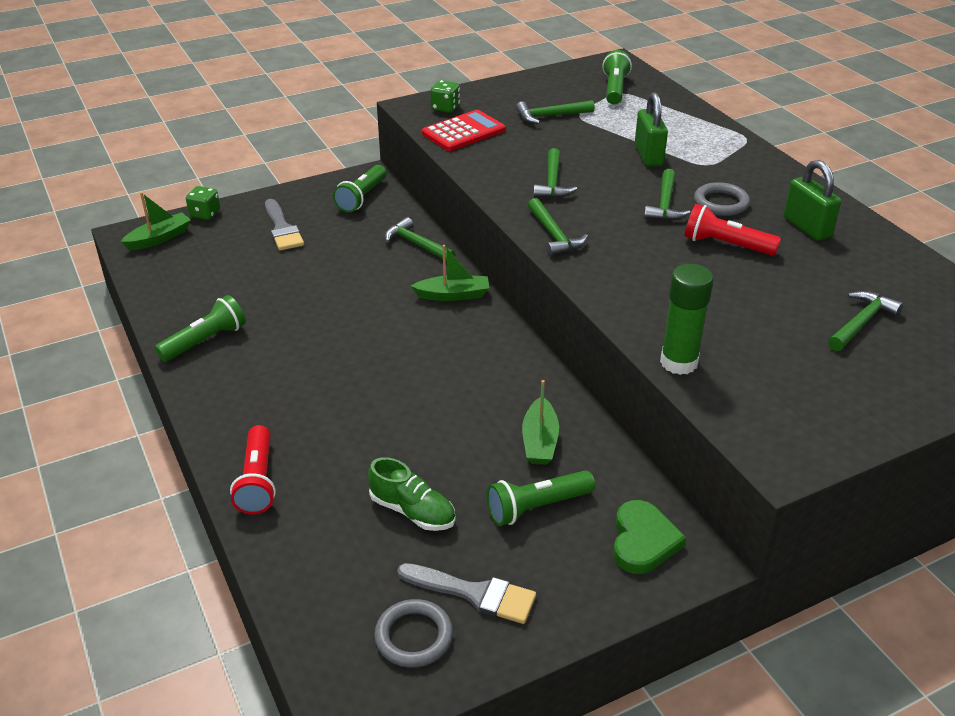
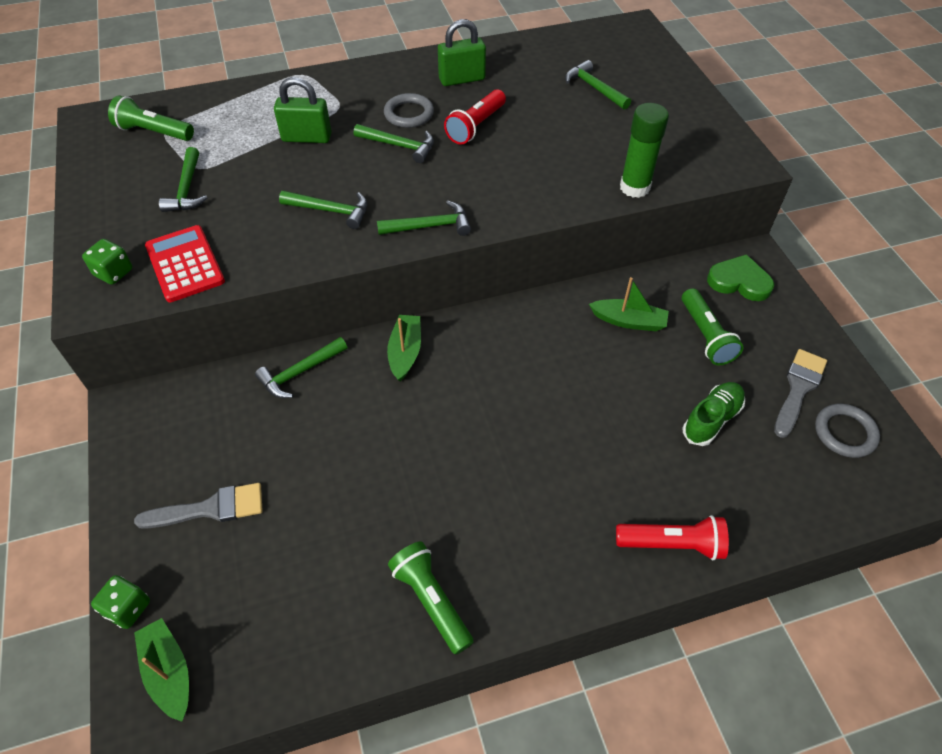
camera: 80 degrees left, 15 degrees up
green flashlight [333,165,387,213] -> none

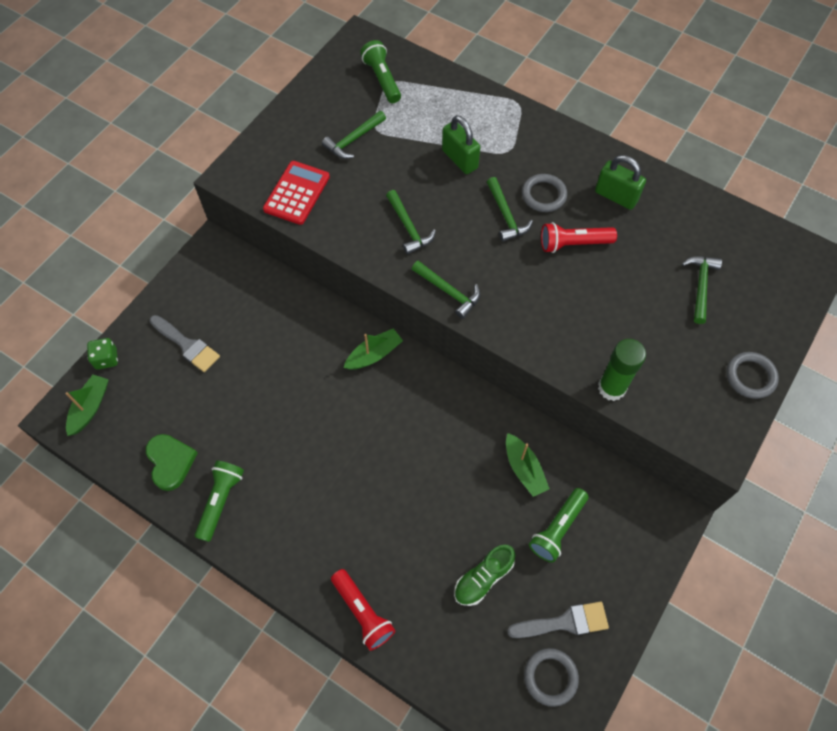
camera: 50 degrees right, 10 degrees up
green dice [82,239,132,285] -> none
green hammer [255,337,347,398] -> none
green shoe [683,382,745,446] -> green shoe turned 135 degrees clockwise [454,544,515,606]
green heart [707,254,774,301] -> green heart moved to [146,434,198,491]
none -> grey ring [727,352,779,399]

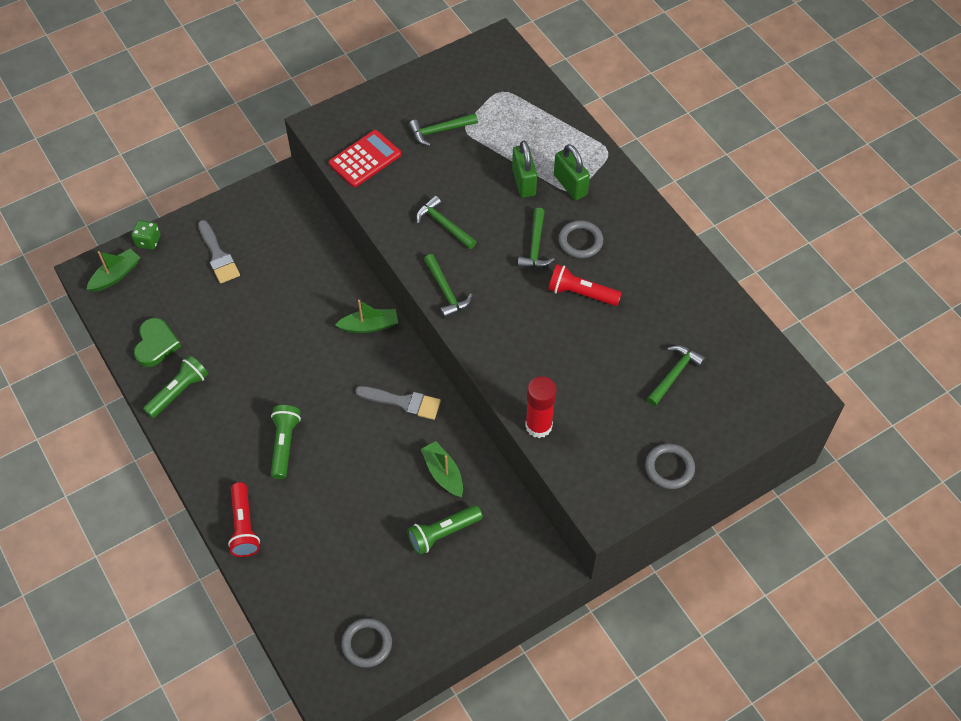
camera: 25 degrees right, 5 degrees down
green flashlight [360,40,401,103] -> green flashlight moved to [271,405,301,479]
green hammer [386,190,436,255] -> green hammer turned 135 degrees clockwise [416,196,477,249]
green shoe [454,544,515,606] -> none
green boat [506,433,550,497] -> green boat turned 150 degrees clockwise [421,441,463,497]
grey brush [507,602,609,638] -> grey brush moved to [355,386,441,420]
green padlock [595,155,646,210] -> green padlock moved to [554,144,590,200]
green glue stick [598,339,646,401] -> red glue stick [525,376,557,438]

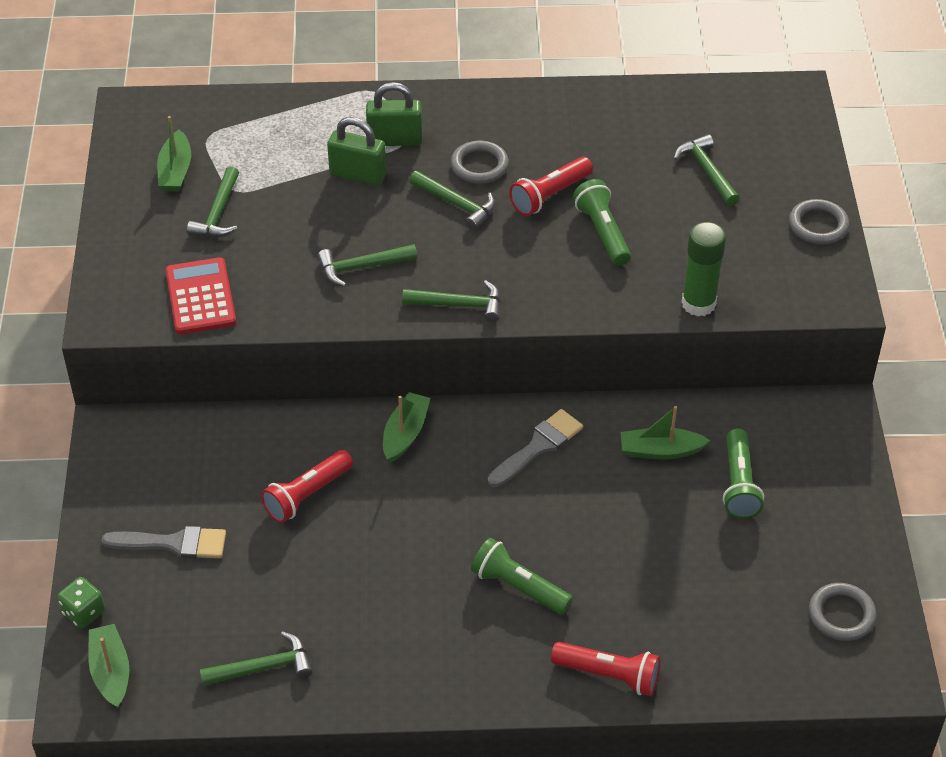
camera: 60 degrees left, 10 degrees down
green heart [134,318,181,367] -> green hammer [200,632,312,686]
green flashlight [143,355,208,418] -> green flashlight moved to [573,179,631,265]
red glue stick [525,376,557,438] -> green glue stick [682,222,726,316]
none -> green boat [157,116,191,191]
none -> red flashlight [261,450,353,523]

